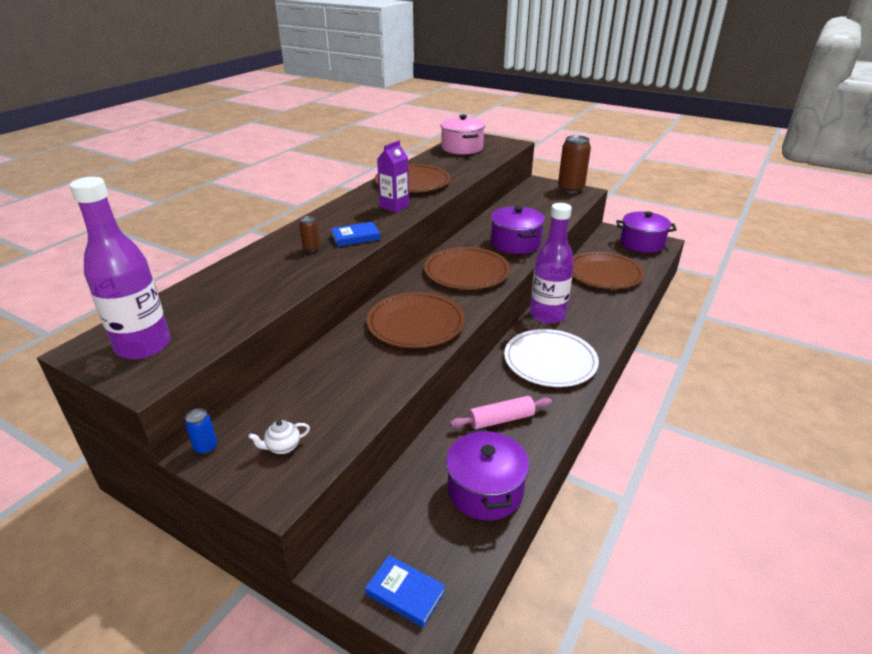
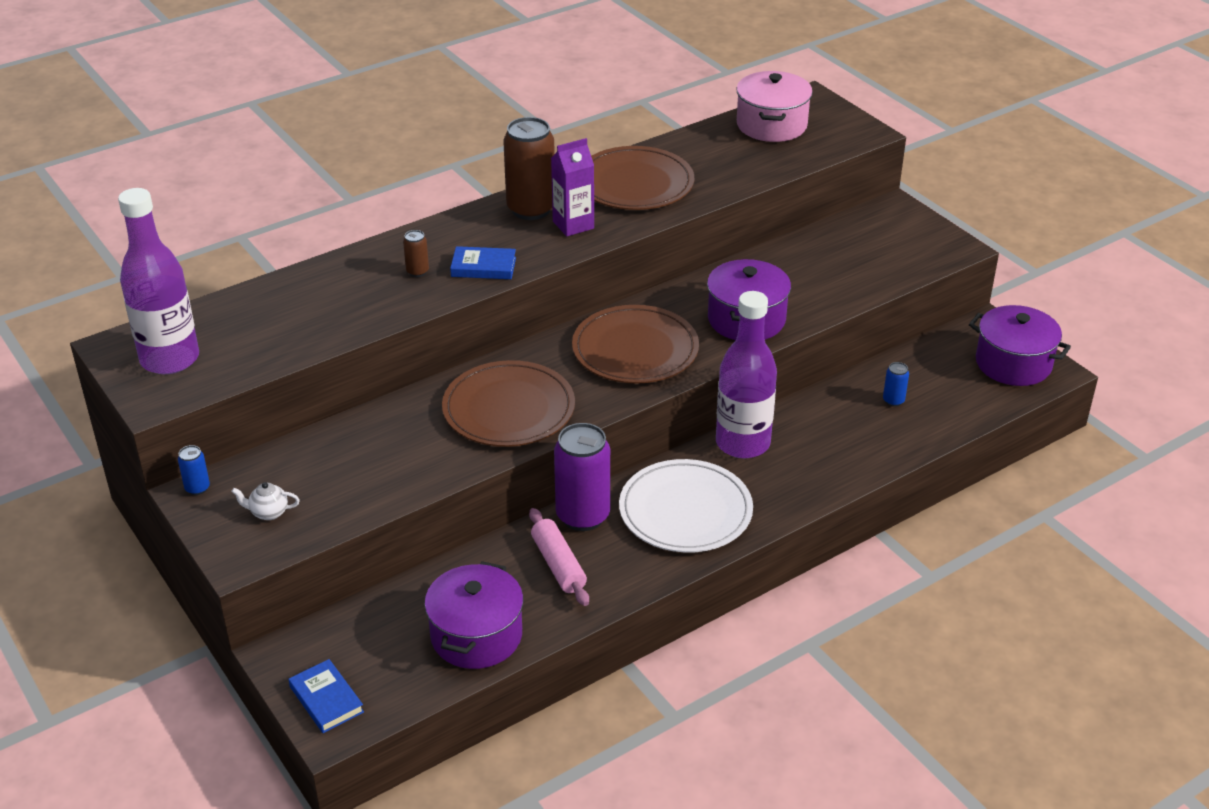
camera: 25 degrees right, 5 degrees up
pink rolling pin [450,396,552,429] -> pink rolling pin turned 60 degrees clockwise [529,508,589,606]
brown can [558,135,591,193] -> brown can moved to [503,117,555,220]
brown plate [573,252,644,289] -> blue can [883,362,909,407]
none -> purple can [554,423,610,531]

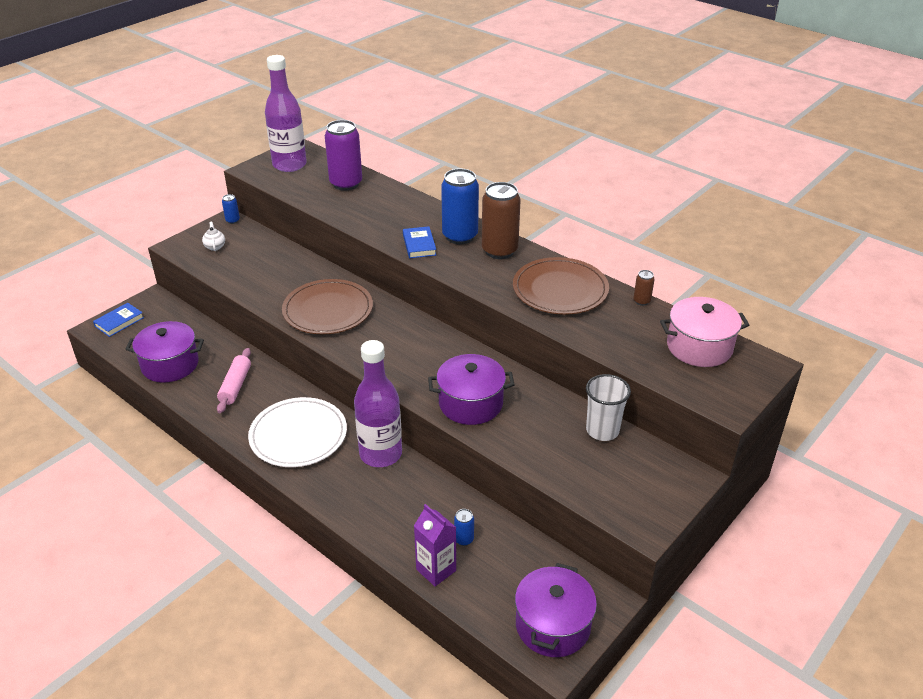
camera: 75 degrees right, 0 degrees up
brown can [403,230,429,277] -> brown can moved to [633,270,654,306]
pink rolling pin [529,508,589,606] -> pink rolling pin turned 45 degrees counterclockwise [217,348,251,413]
purple carton [551,138,594,236] -> purple carton moved to [414,504,456,586]
purple can [554,423,610,531] -> purple can moved to [325,120,362,191]
brown plate [572,305,699,384] -> none
none -> blue can [441,168,479,244]
none -> white cup [586,374,631,441]

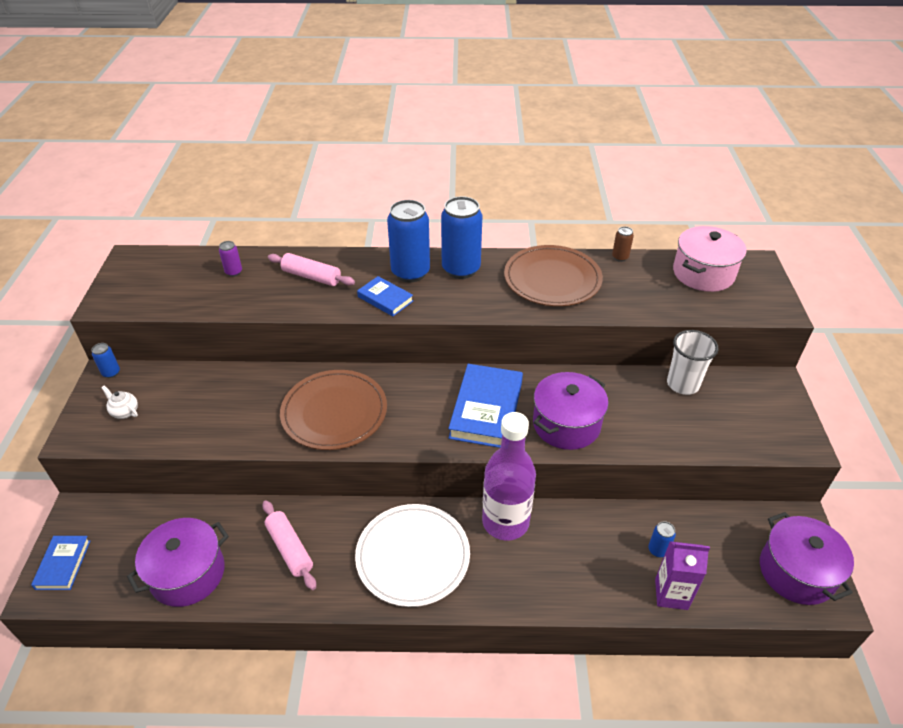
camera: 40 degrees left, 5 degrees up
purple bottle [265,55,307,172] -> none
purple can [325,120,362,191] -> purple can [219,241,242,277], size x0.44
brown can [482,182,521,259] -> blue can [441,196,482,279]
none -> pink rolling pin [268,253,355,286]
none -> blue book [448,364,523,448]

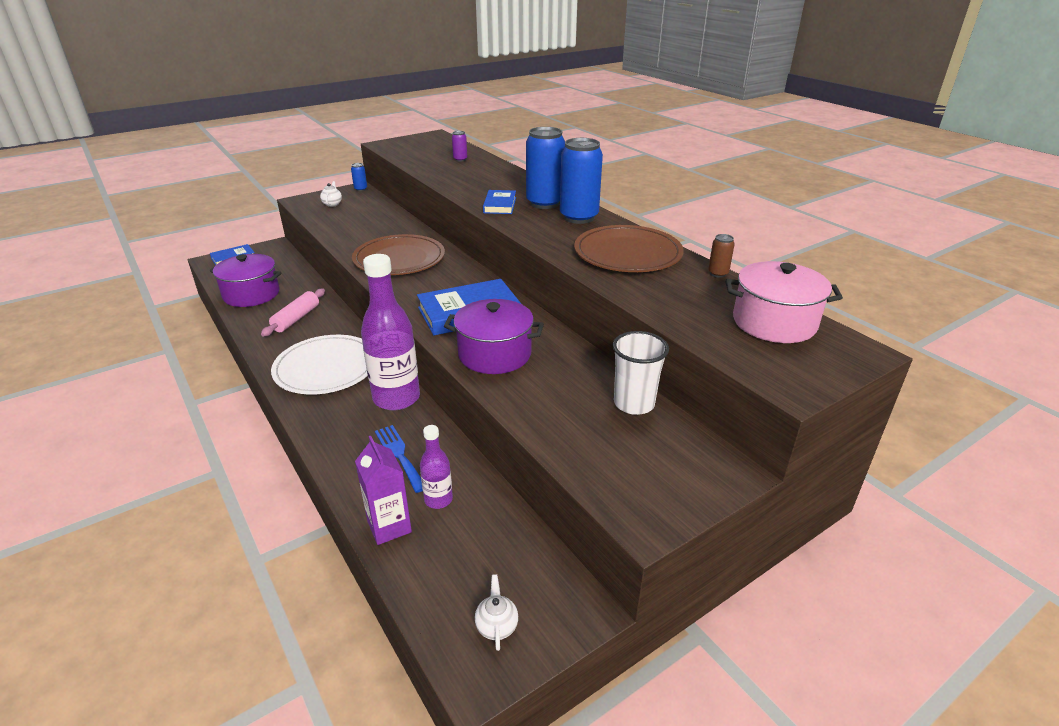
camera: 55 degrees right, 10 degrees down
pink rolling pin [268,253,355,286] -> none
blue can [648,521,676,557] -> purple bottle [420,425,453,509]
purple pot [760,512,854,605] -> white teapot [475,574,518,651]
none -> blue fork [375,425,423,493]

